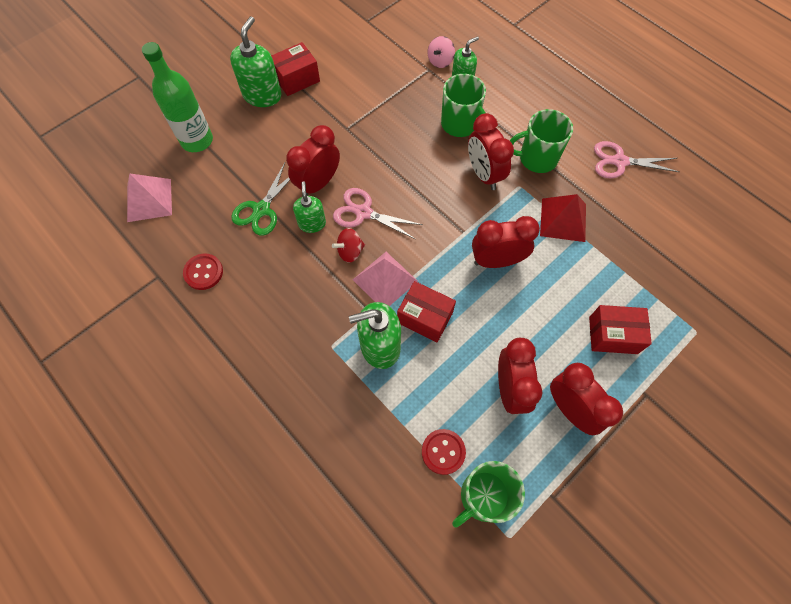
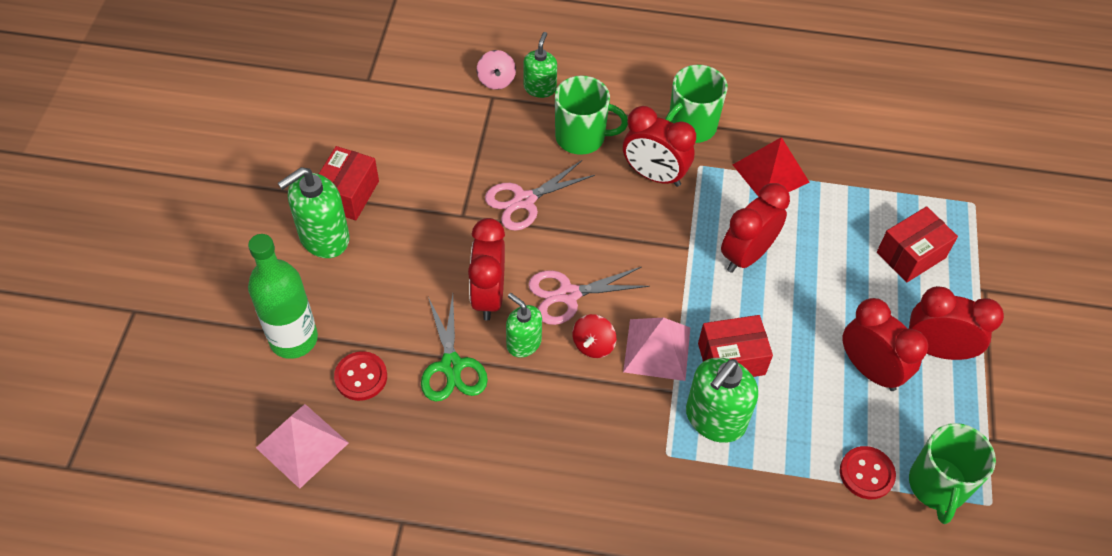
camera: 40 degrees left, 10 degrees down
red button [183,253,223,290] -> red button moved to [334,351,387,401]
green soap dispenser [230,16,282,107] -> green soap dispenser turned 105 degrees counterclockwise [278,167,350,258]
pink scissors [594,141,679,179] -> pink scissors moved to [485,160,595,231]

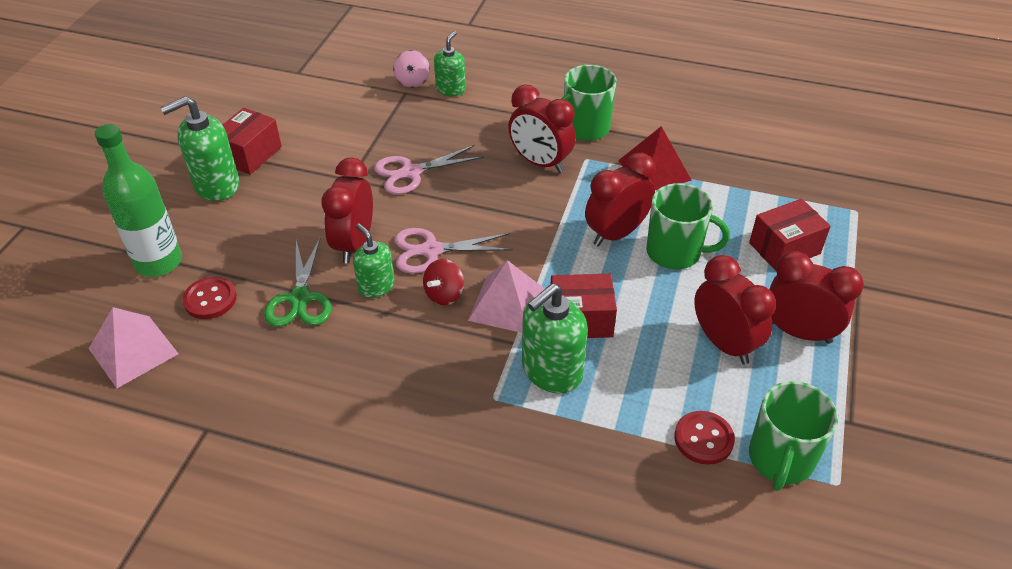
camera: 10 degrees right, 10 degrees down
green mug [555,76,628,155] -> green mug moved to [646,183,730,269]

